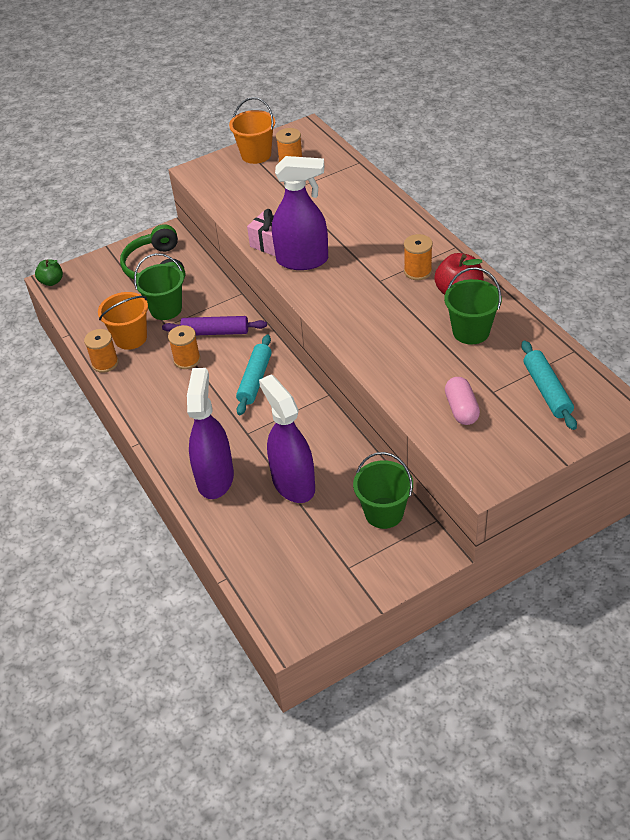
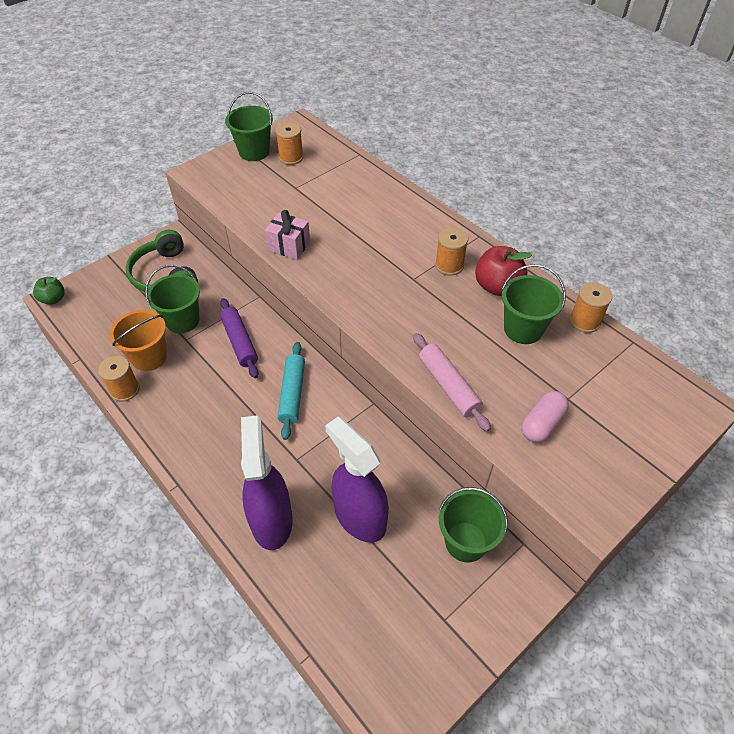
camera: 15 degrees left, 5 degrees up
purple rolling pin [162,316,267,335] -> purple rolling pin turned 75 degrees clockwise [220,298,259,378]
orange spool [168,325,201,369] -> orange spool moved to [569,282,612,333]
orange bucket [229,97,275,164] -> green bucket [225,92,273,161]
purple spray bottle [272,156,328,270] -> none
pink capsule [445,377,480,425] -> pink capsule turned 60 degrees clockwise [522,391,569,442]
turquoise rolling pin [521,341,577,430] -> none
none -> pink rolling pin [413,333,491,431]

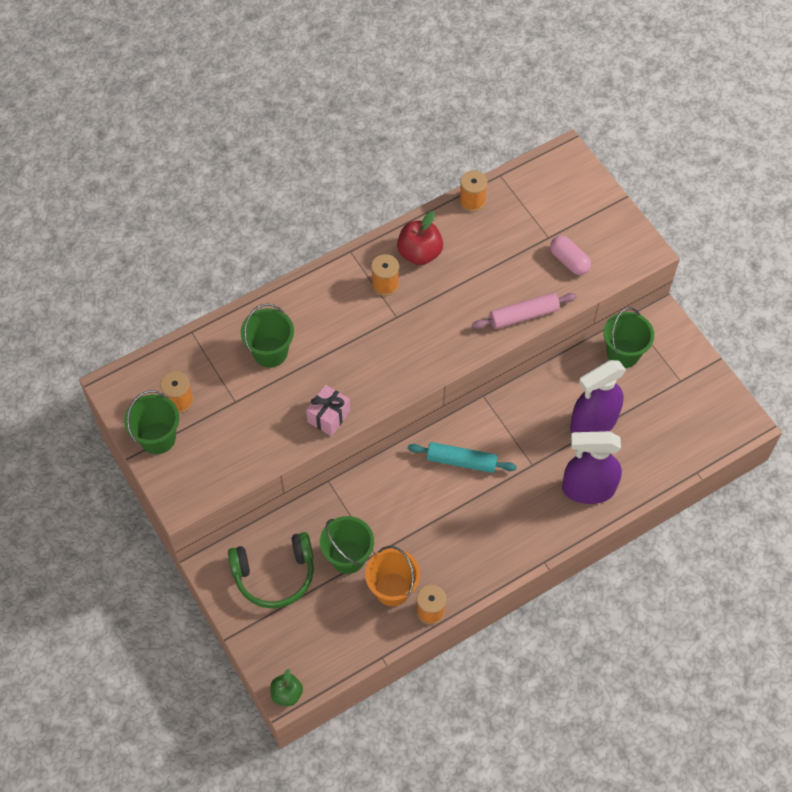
camera: 80 degrees left, 10 degrees up
purple rolling pin [220,298,259,378] -> none
green bucket [502,264,566,344] -> green bucket moved to [241,304,294,368]

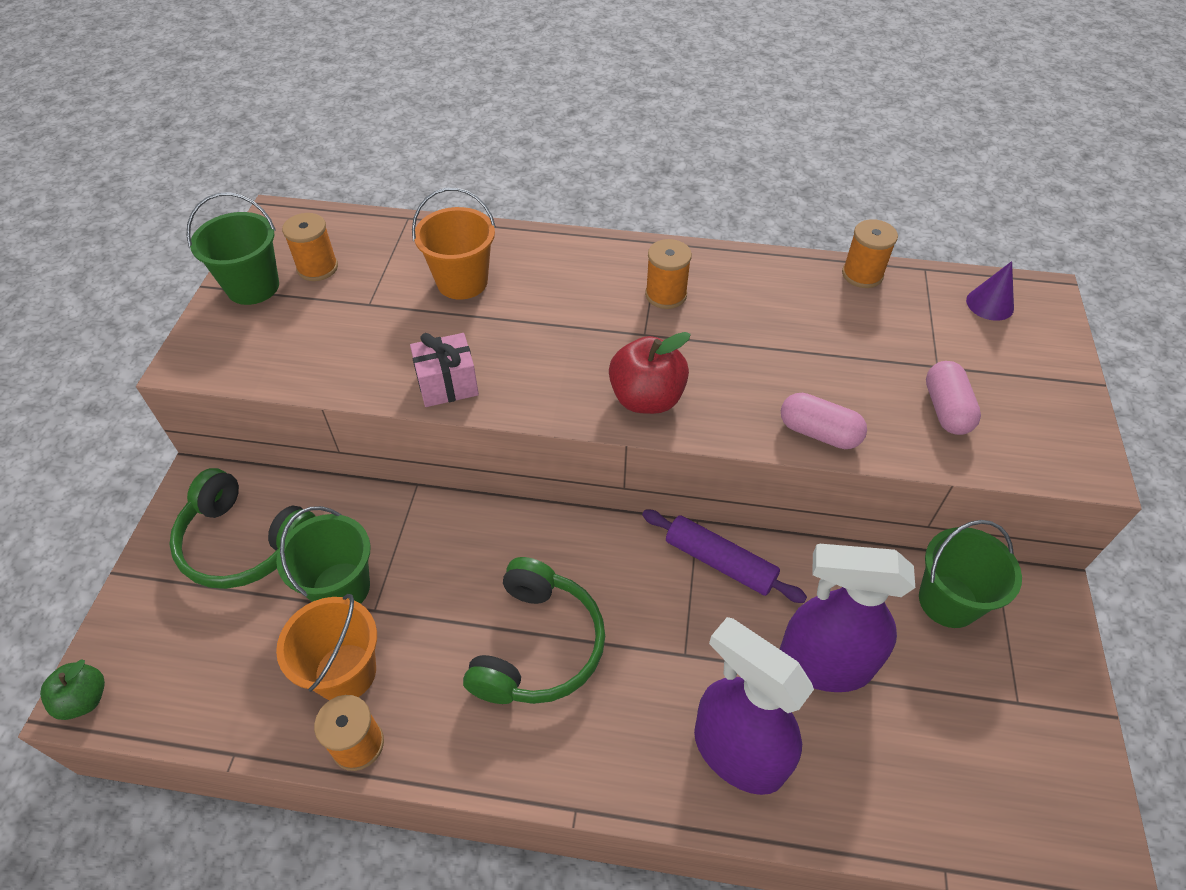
camera: 40 degrees right, 10 degrees down
green bucket [241,304,294,368] -> orange bucket [412,188,496,300]
red apple [397,211,443,265] -> red apple moved to [609,332,691,414]
turquoise rolling pin [408,442,517,473] -> none
pink rolling pin [472,293,577,329] -> pink capsule [781,393,867,449]
none -> green headphones [463,557,605,704]
none -> purple rolling pin [642,510,807,603]
none -> purple cone [966,261,1014,321]

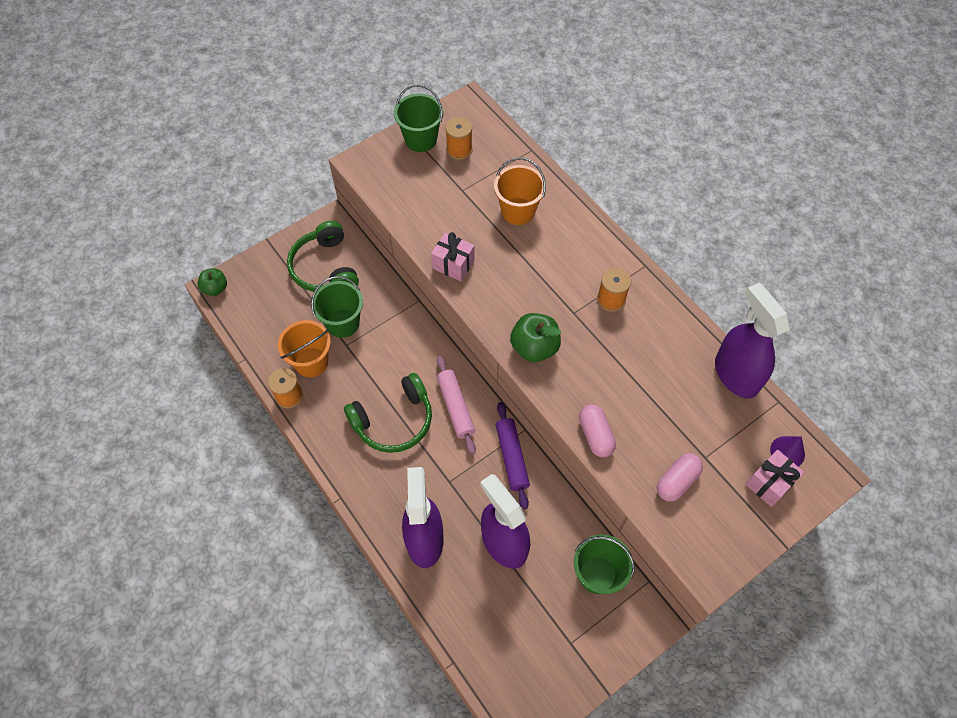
camera: 45 degrees right, 10 degrees up
red apple [609,332,691,414] -> green apple [510,313,561,362]
orange spool [842,219,898,288] -> purple spray bottle [715,282,790,399]
none -> pink rolling pin [436,356,476,454]
none -> pink gift [745,450,804,507]

